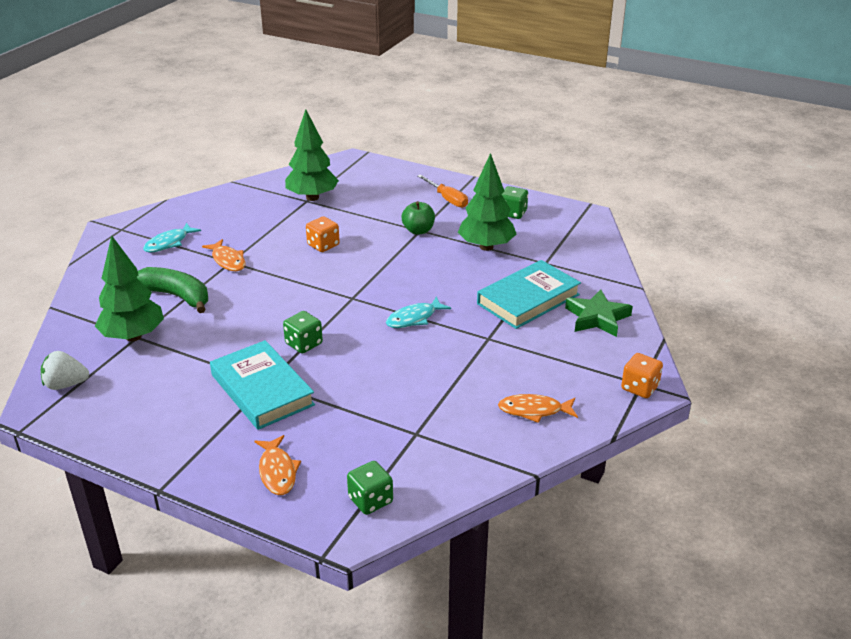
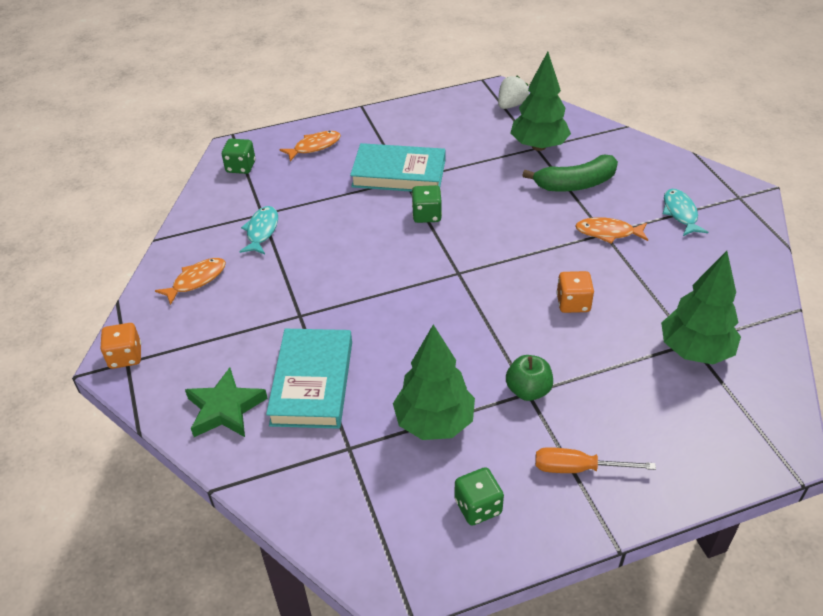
camera: 135 degrees right, 10 degrees up
orange fish [254,435,301,495] -> orange fish turned 120 degrees clockwise [279,131,341,161]
turquoise fish [386,296,451,328] -> turquoise fish moved to [239,206,278,254]

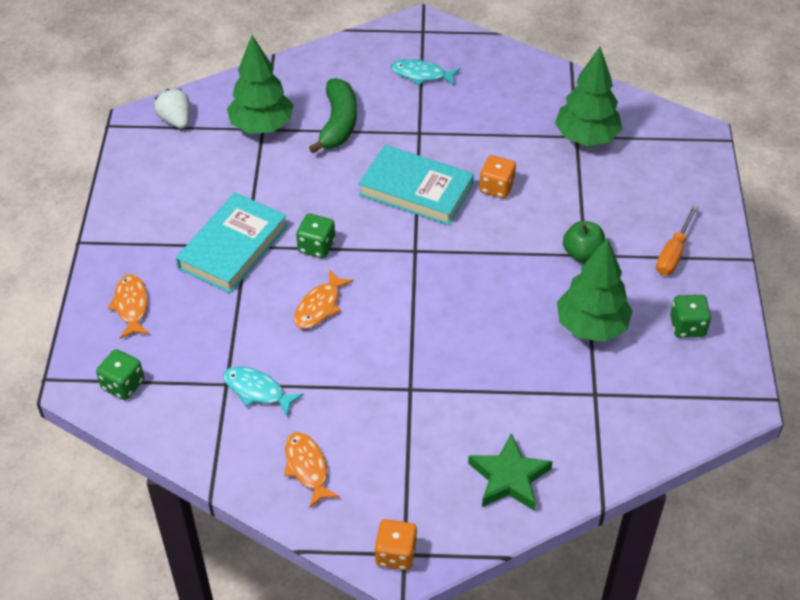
camera: 70 degrees left, 5 degrees up
turquoise book [266,329,352,429] -> turquoise book moved to [359,145,474,226]
orange fish [575,217,648,244] -> orange fish moved to [294,270,353,329]

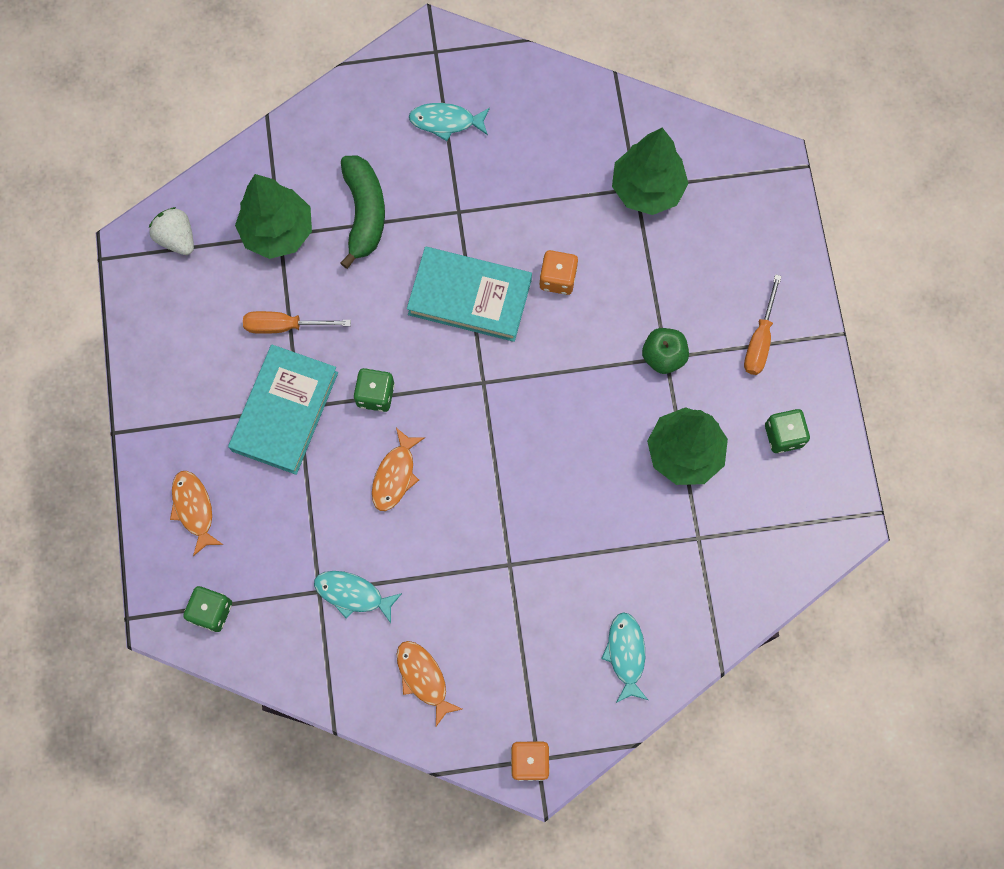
camera: 10 degrees left, 25 degrees up
green star [468,433,553,511] -> turquoise fish [601,612,648,703]
none -> orange screwdriver [243,311,351,334]

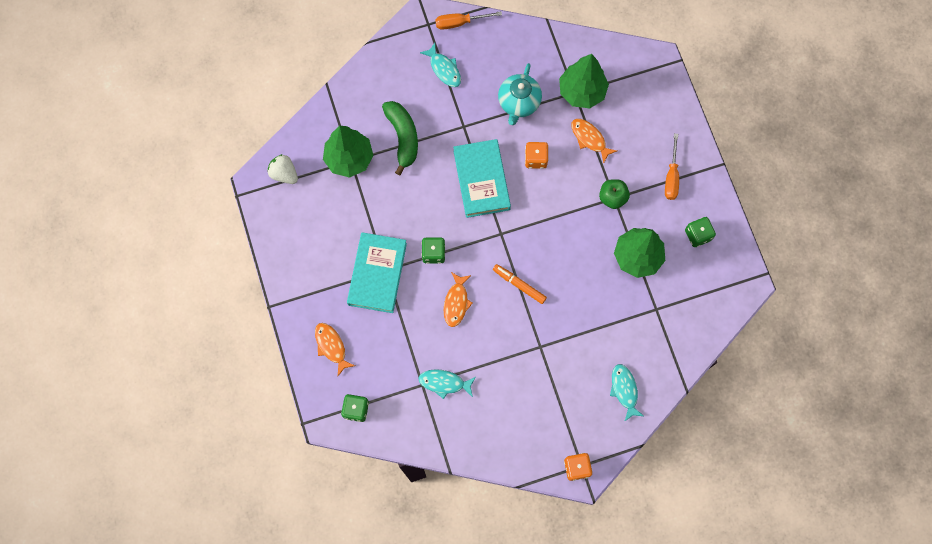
camera: 10 degrees left, 0 degrees up
orange screwdriver [243,311,351,334] -> orange screwdriver moved to [435,11,502,30]
orange fish [397,641,462,726] -> orange fish moved to [571,119,617,163]
turquoise book [407,247,532,342] -> turquoise book turned 75 degrees clockwise [453,139,511,218]
turquoise fish [409,103,490,141] -> turquoise fish turned 120 degrees counterclockwise [420,43,461,87]
none -> orange marker [493,264,547,304]
none -> turquoise teapot [498,63,542,125]

